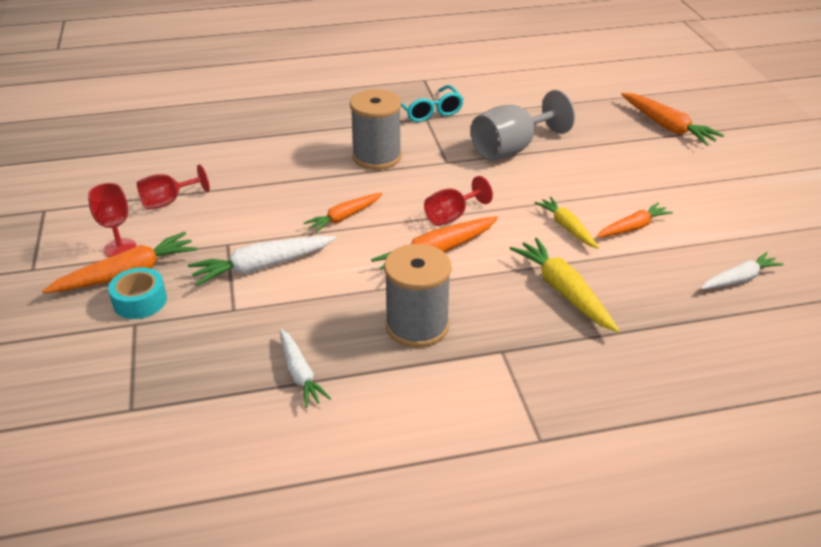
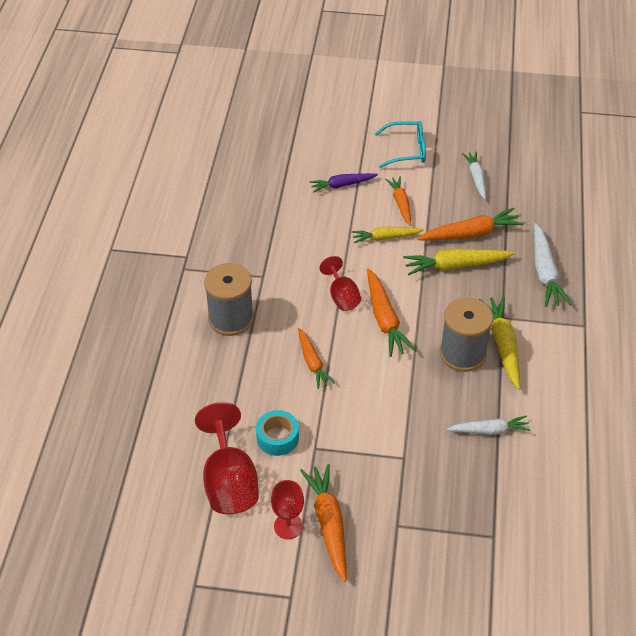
camera: 70 degrees left, 10 degrees up
turquoise tape [108,267,167,319] -> turquoise tape moved to [256,410,299,456]
red goblet [137,164,210,210] -> red goblet [195,402,259,514], size x1.68
white carrot [188,236,336,286] -> white carrot moved to [534,223,571,307]
turquoise glasses [401,85,464,122] -> turquoise glasses moved to [375,121,426,168]
grey goblet [471,90,575,161] -> none
orange carrot [621,93,724,145] -> orange carrot moved to [417,208,524,241]
none -> purple carrot [309,173,378,192]
none -> yellow carrot [478,296,520,390]

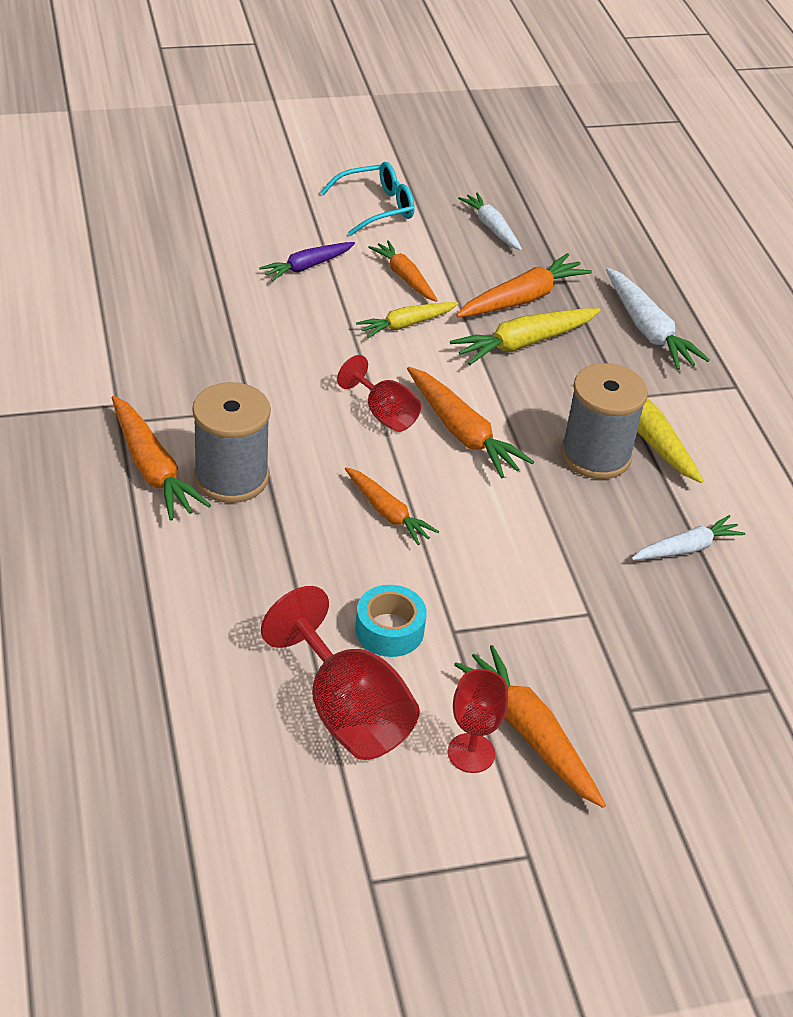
camera: 25 degrees left, 5 degrees down
none -> orange carrot [112,396,211,521]

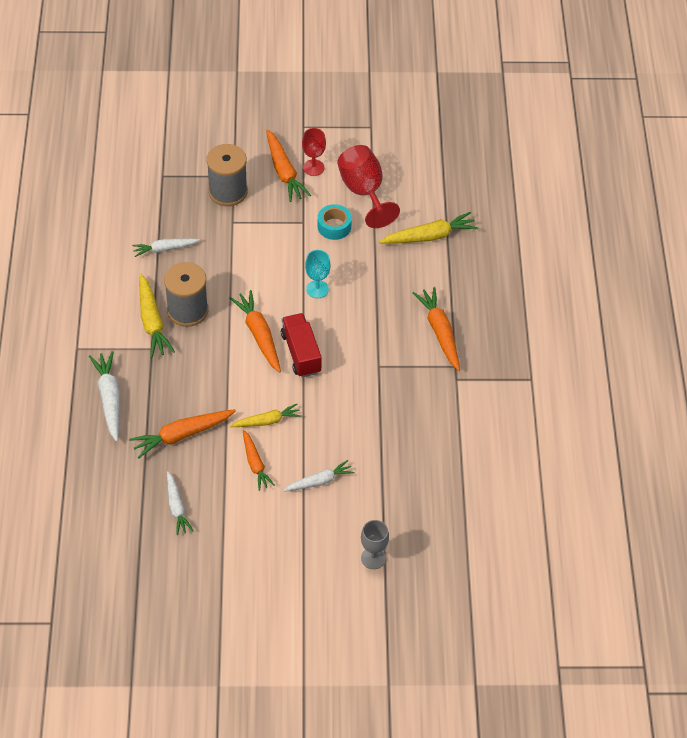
camera: 165 degrees left, 10 degrees up
grey spool [192,382,271,503] -> grey spool moved to [206,144,248,206]
purple carrot [259,242,355,281] -> white carrot [283,460,355,492]
turquoise glasses [320,162,415,236] -> none
red goblet [337,355,421,432] -> red truck [281,313,322,378]
orange carrot [345,467,439,545] -> turquoise goblet [305,250,331,298]
yellow carrot [450,308,601,365] -> yellow carrot moved to [379,212,478,244]
none -> grey goblet [361,520,389,569]

